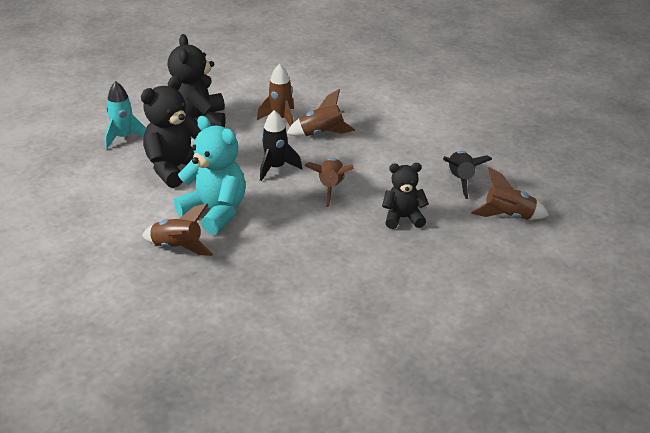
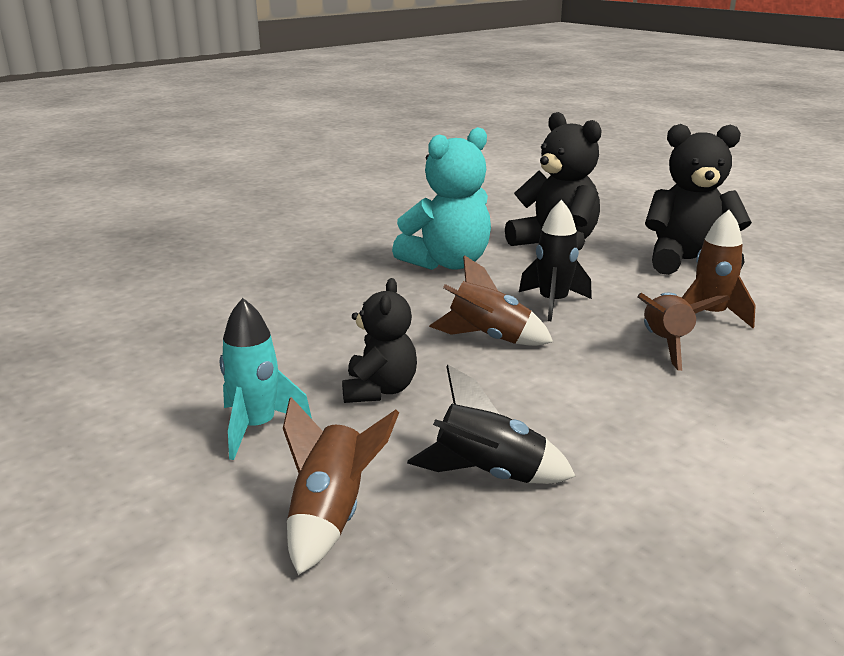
camera: 100 degrees right, 10 degrees down
turquoise rocket [105,81,146,149] -> turquoise rocket moved to [220,298,312,460]
brown rocket [142,204,213,256] -> none

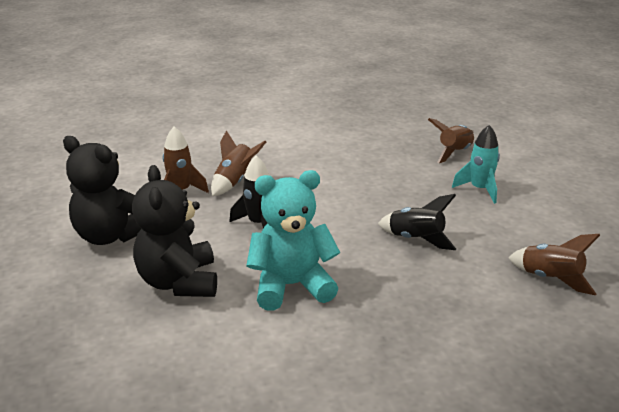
camera: 155 degrees left, 5 degrees up
black teddy bear [342,278,417,403] -> none
black rocket [407,365,576,484] -> black rocket moved to [378,194,456,250]
brown rocket [429,255,553,346] -> brown rocket moved to [509,234,600,295]

